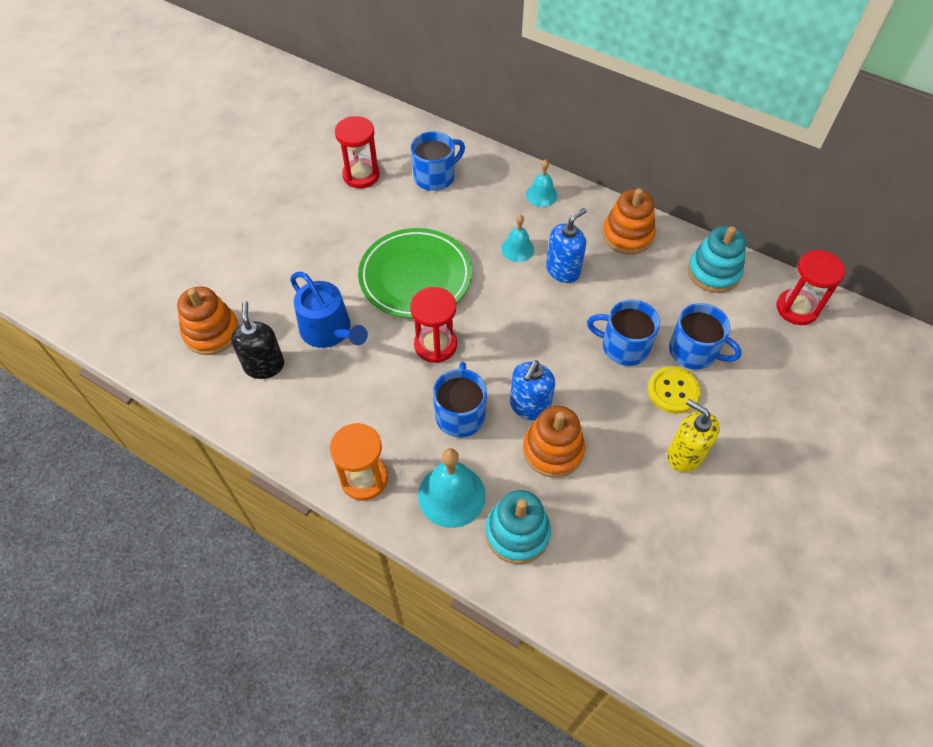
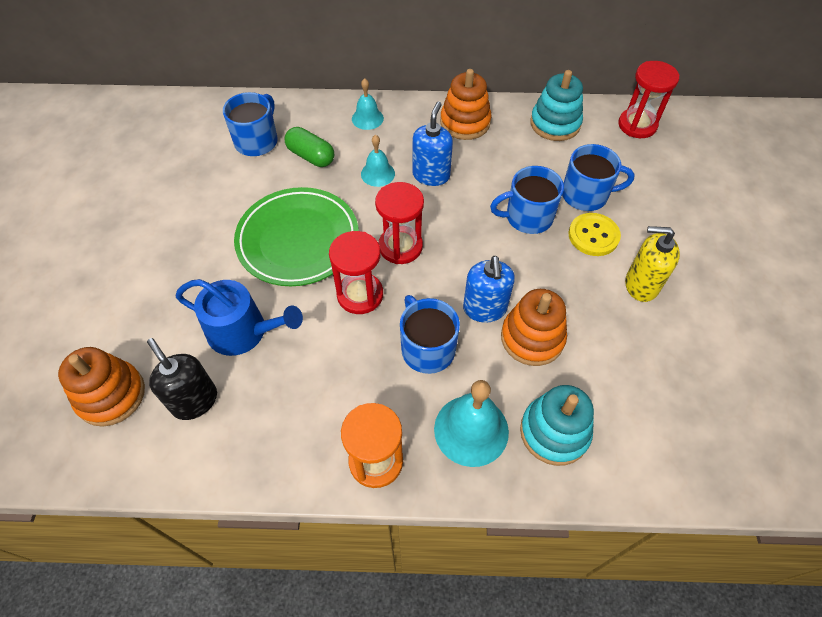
camera: 30 degrees left, 0 degrees up
red hourglass [335,116,380,188] -> red hourglass moved to [375,182,424,264]
none -> green capsule [285,127,334,167]

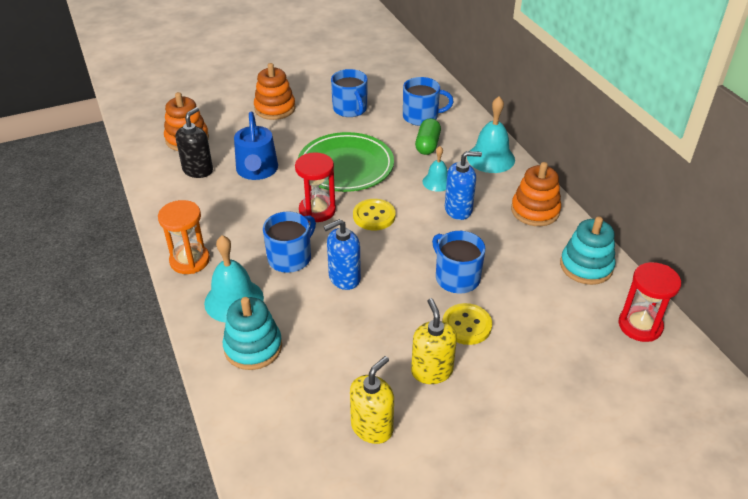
camera: 65 degrees right, 15 degrees down
turquoise bell [352,78,384,130] -> turquoise bell [467,96,515,173], size x1.68
red hourglass [375,182,424,264] -> yellow button [353,199,396,230]
orange stacking toy [501,289,567,366] -> orange stacking toy moved to [254,63,296,120]
blue mug [562,144,634,211] -> blue mug moved to [331,69,368,117]
none -> yellow soap dispenser [350,356,394,444]

